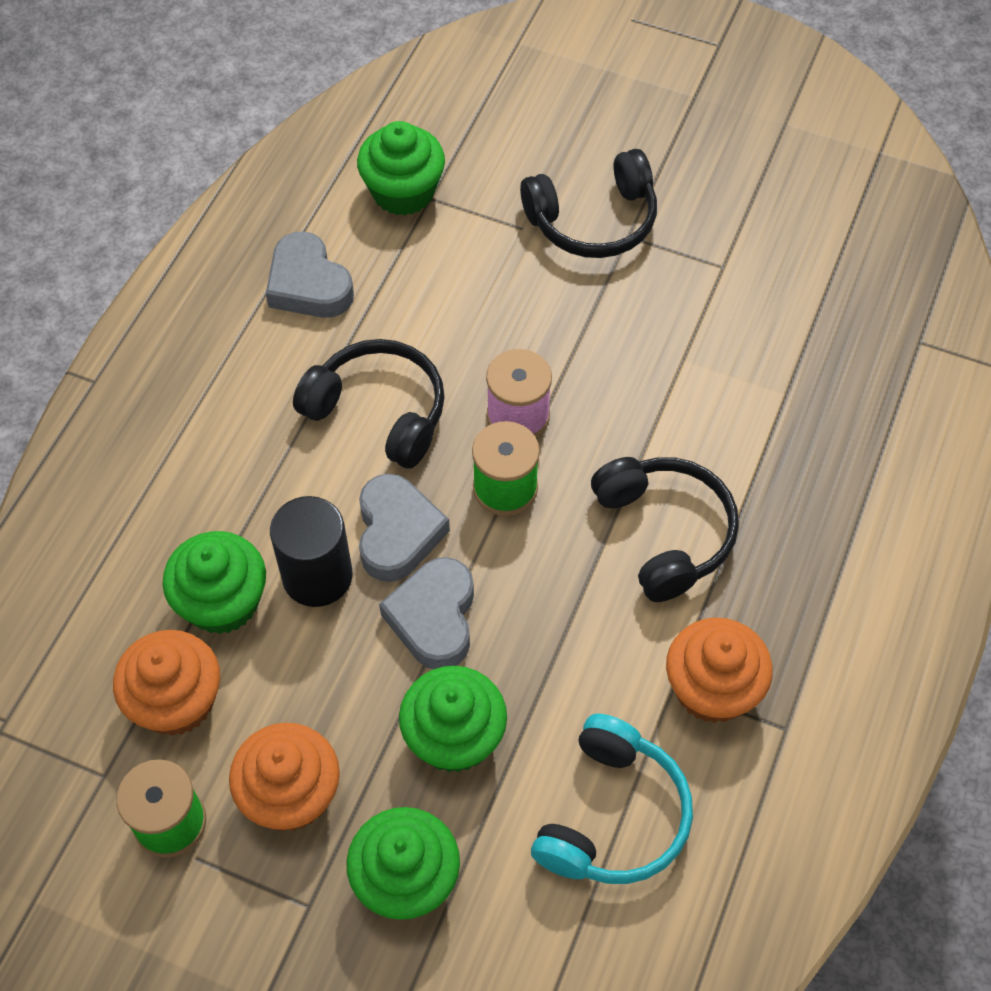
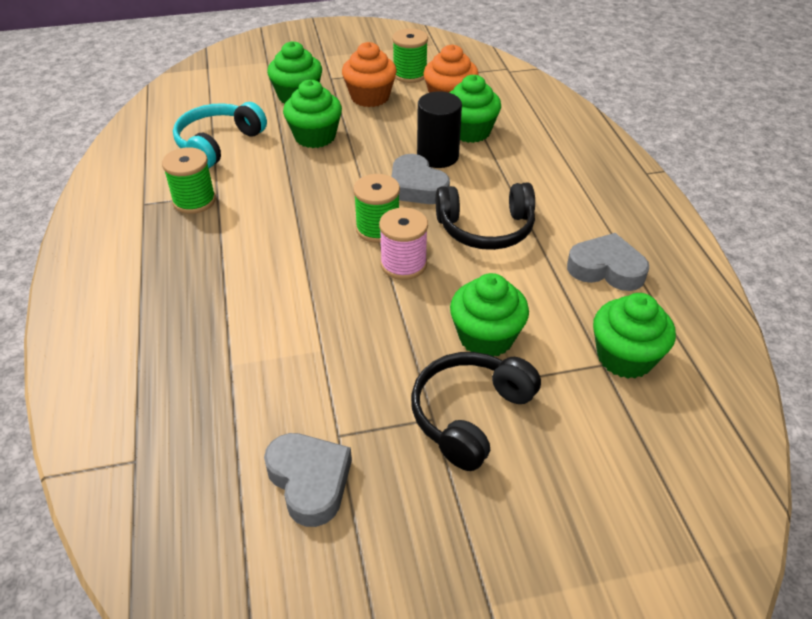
camera: 145 degrees right, 15 degrees down
grey heart [379,557,474,669] -> grey heart moved to [264,433,352,527]
turquoise headphones [531,714,693,884] -> turquoise headphones turned 45 degrees clockwise [173,102,267,168]
black headphones [591,457,739,602] -> none
orange cupcake [666,618,773,723] -> green spool [162,147,216,214]
none -> green cupcake [450,273,529,357]

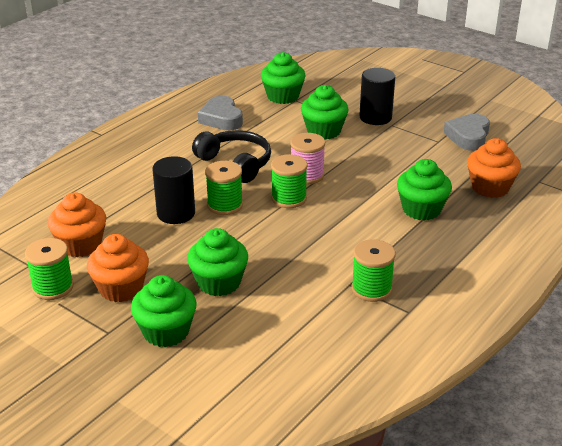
camera: 130 degrees left, 10 degrees down
turquoise headphones [173,102,267,168] -> none
grey heart [391,154,450,204] -> green spool [205,161,243,215]
black headphones [411,352,541,471] -> black cylinder [359,68,395,125]
green cupcake [449,75,501,143] -> green cupcake moved to [397,159,452,220]
none -> orange cupcake [467,138,521,198]

